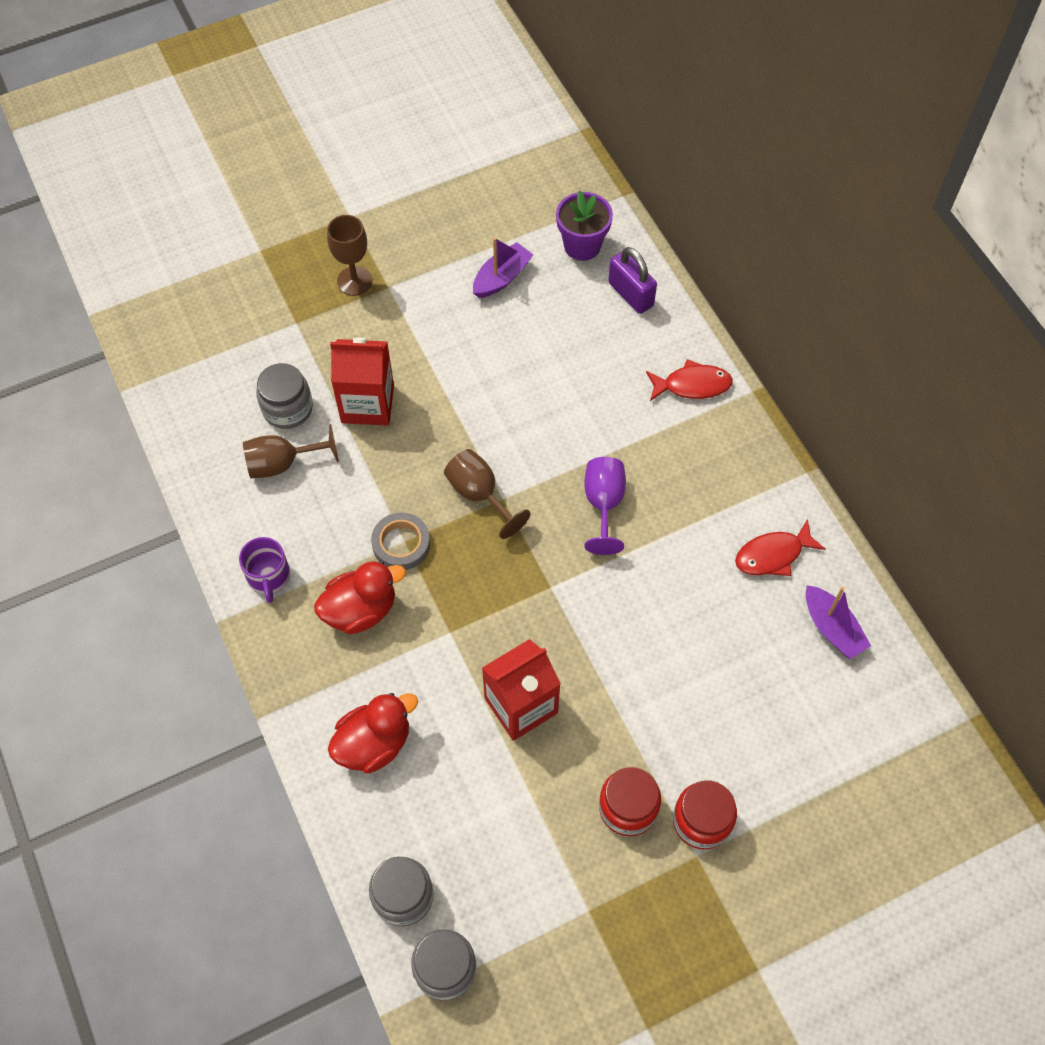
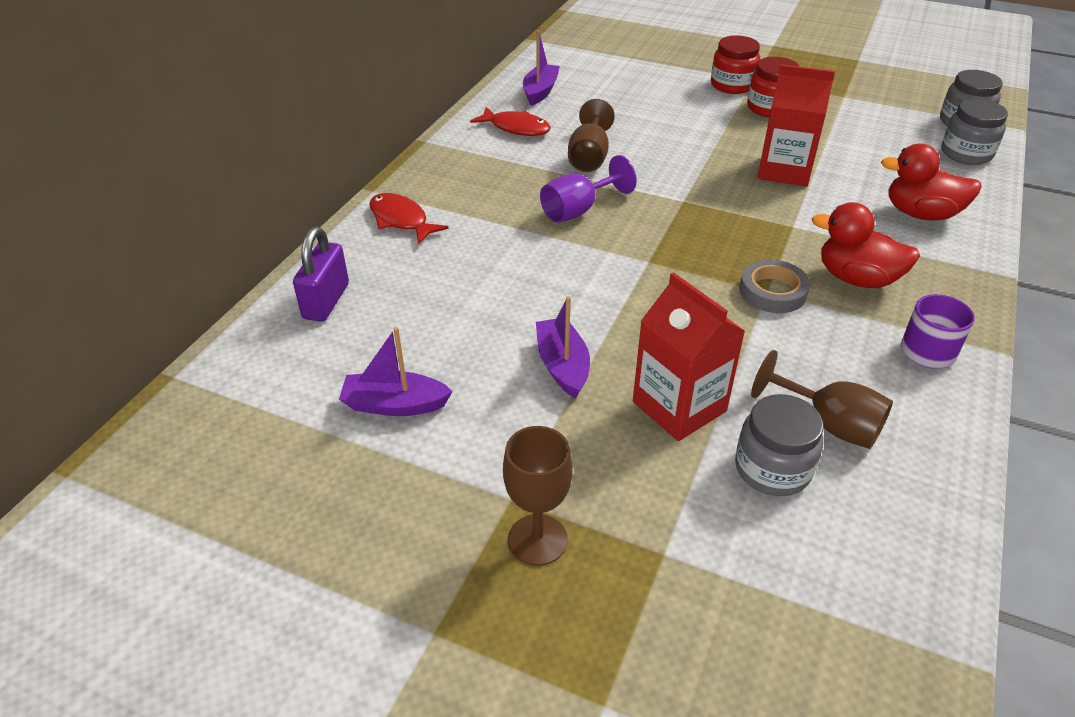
camera: 130 degrees left, 20 degrees down
brown goblet [444,449,531,539] -> brown goblet moved to [568,99,615,172]
purple flower pot [556,191,613,261] -> none
none -> purple boat [536,296,590,398]

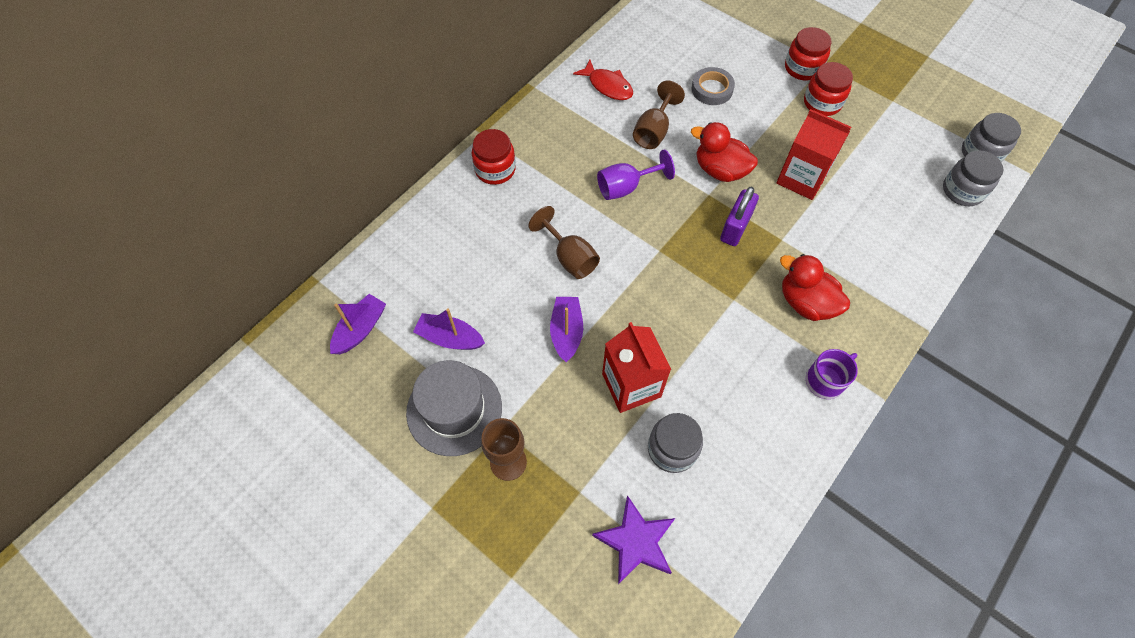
camera: 15 degrees right, 20 degrees up
purple padlock [293,227,349,322] -> purple padlock moved to [720,187,759,246]
red fish [369,193,449,245] -> red jar [472,129,516,185]
purple boat [523,30,560,106] -> purple boat moved to [330,294,386,354]
grey tape [740,259,810,313] -> grey tape moved to [691,67,735,105]
brown goblet [751,350,893,449] -> brown goblet moved to [528,206,600,279]
red duck [881,143,982,221] -> red duck moved to [691,122,758,182]
none -> grey hat [406,360,502,456]
none -> purple star [592,495,675,584]

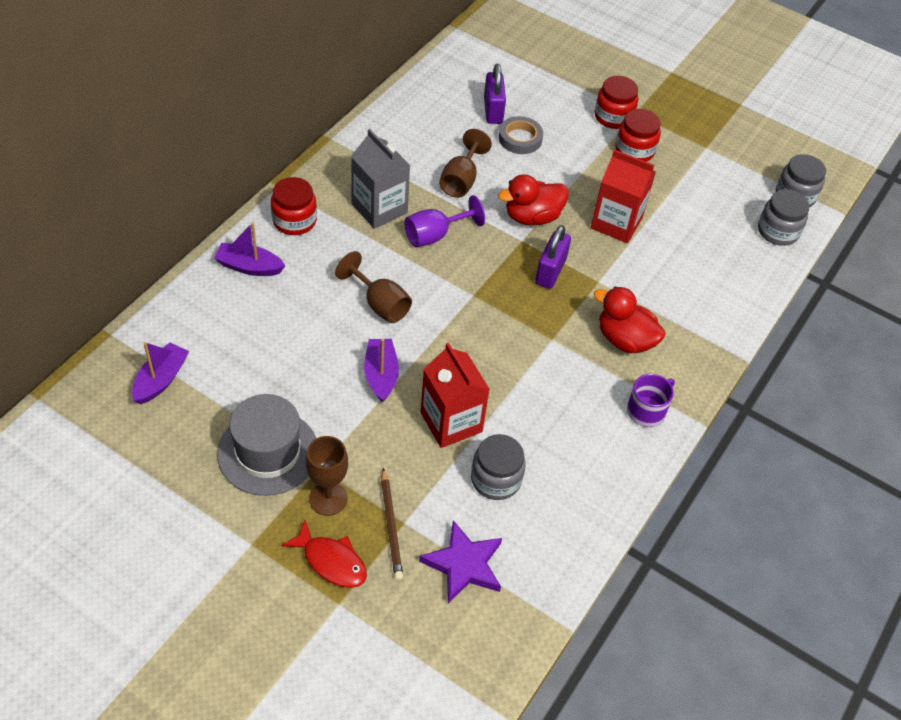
camera: 10 degrees left, 10 degrees down
purple boat [413,308,485,350] -> purple boat moved to [214,222,285,276]
red fish [573,60,633,100] -> red fish moved to [281,520,367,588]
red duck [691,122,758,182] -> red duck turned 45 degrees counterclockwise [498,174,569,226]
none -> grey carton [351,129,410,229]
none -> brown pencil [381,468,403,580]
none -> purple padlock [484,64,506,124]

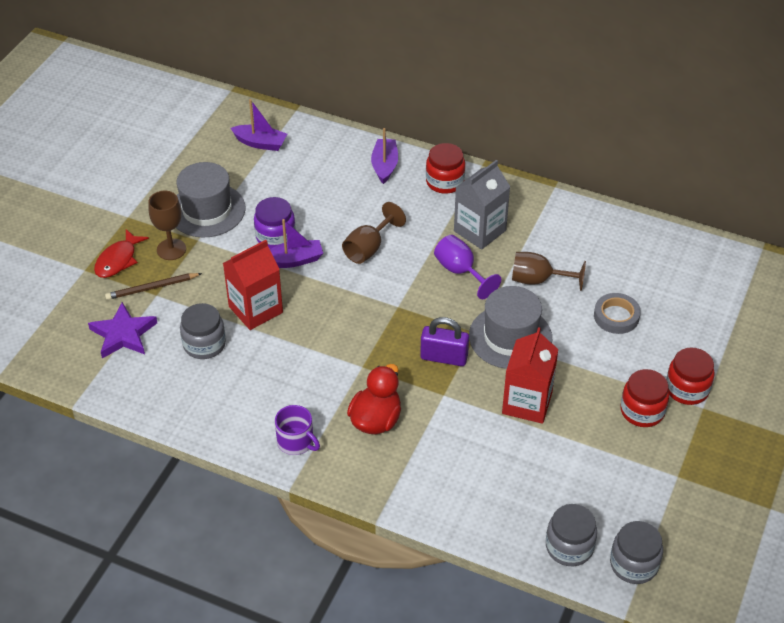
camera: 85 degrees right, 5 degrees down
purple padlock [484,64,506,124] -> none
red duck [498,174,569,226] -> grey hat [469,286,552,369]
none -> purple jar [254,197,296,249]

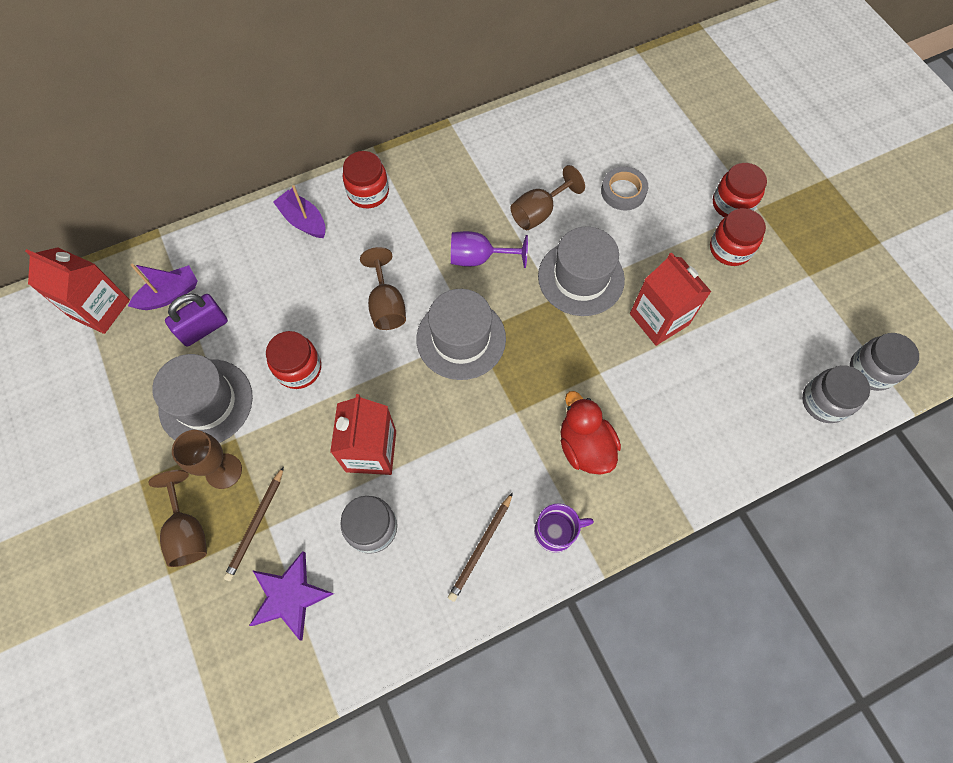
camera: 50 degrees left, 20 degrees up
red fish [94,229,149,278] -> brown goblet [148,470,207,567]
purple jar [254,197,296,249] -> red jar [266,331,321,389]
purple boat [270,219,323,268] -> none
purple padlock [420,317,469,366] -> purple padlock moved to [165,293,228,347]
grey carton [454,160,510,250] -> none
none -> red carton [25,247,130,334]
none -> grey hat [416,289,506,380]
none -> brown pencil [448,492,513,602]

